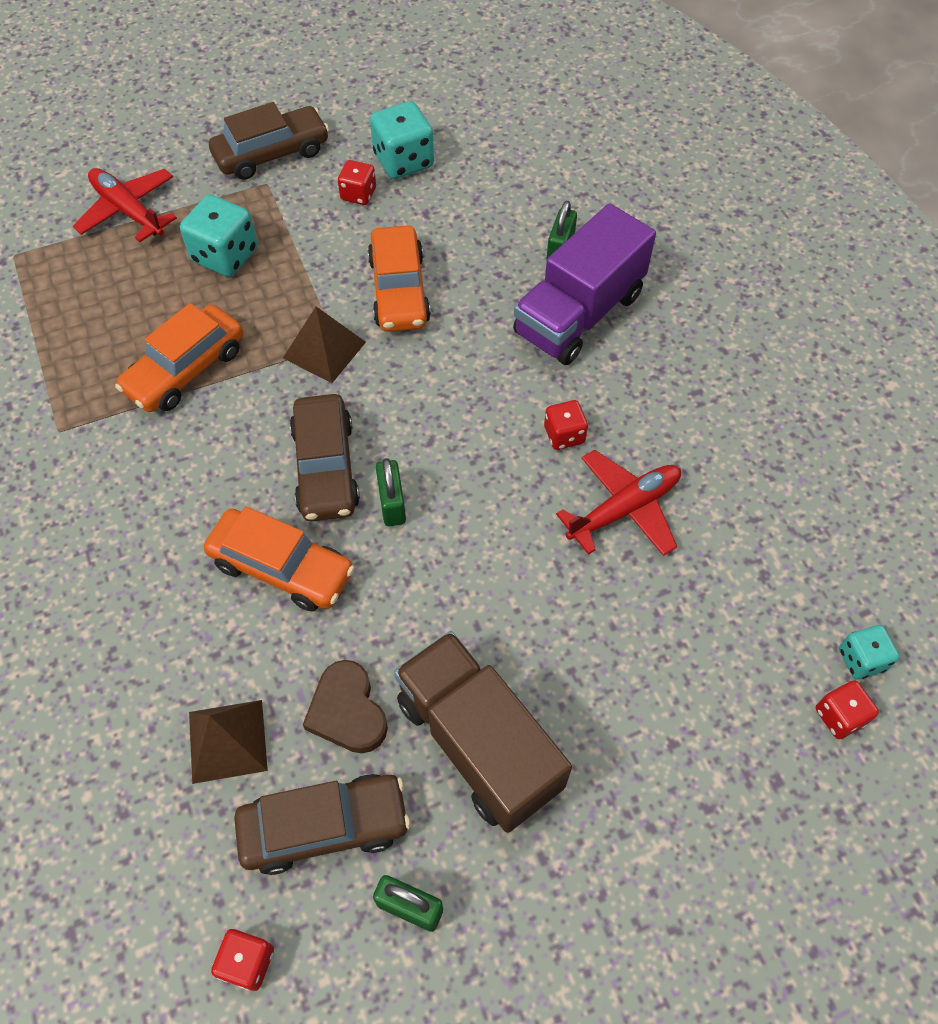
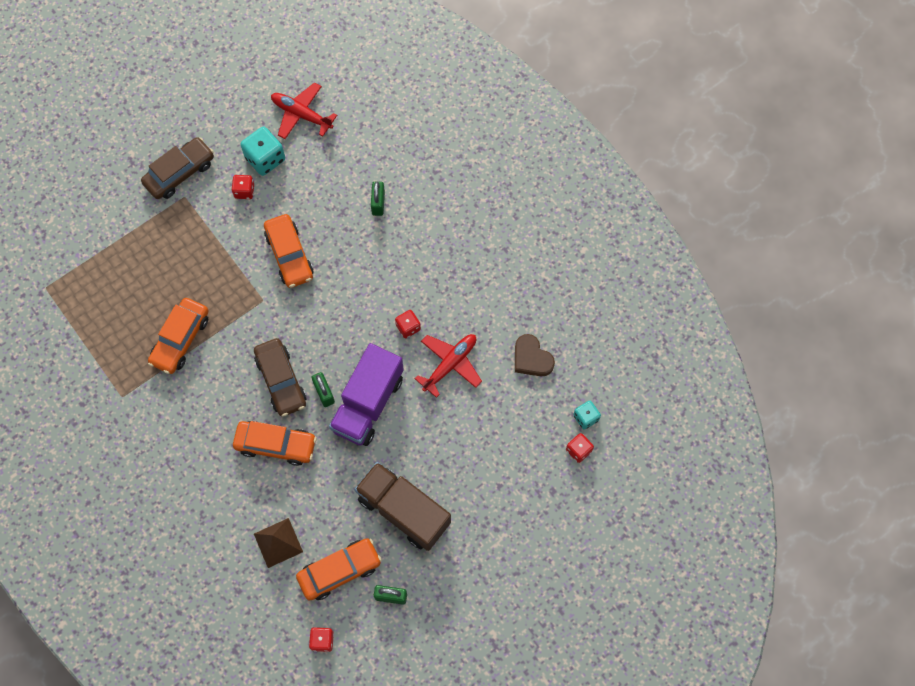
camera: 15 degrees left, 10 degrees up
red plane [73,168,177,242] -> red plane moved to [271,83,337,139]
turquoise dice [180,195,258,277] -> none
brown car [234,774,410,875] -> orange car [296,538,382,601]
brown pyramid [283,307,366,383] -> none
brown heart [303,660,388,753] -> brown heart moved to [515,334,555,376]
purple truck [513,203,656,365] -> purple truck moved to [329,343,404,446]

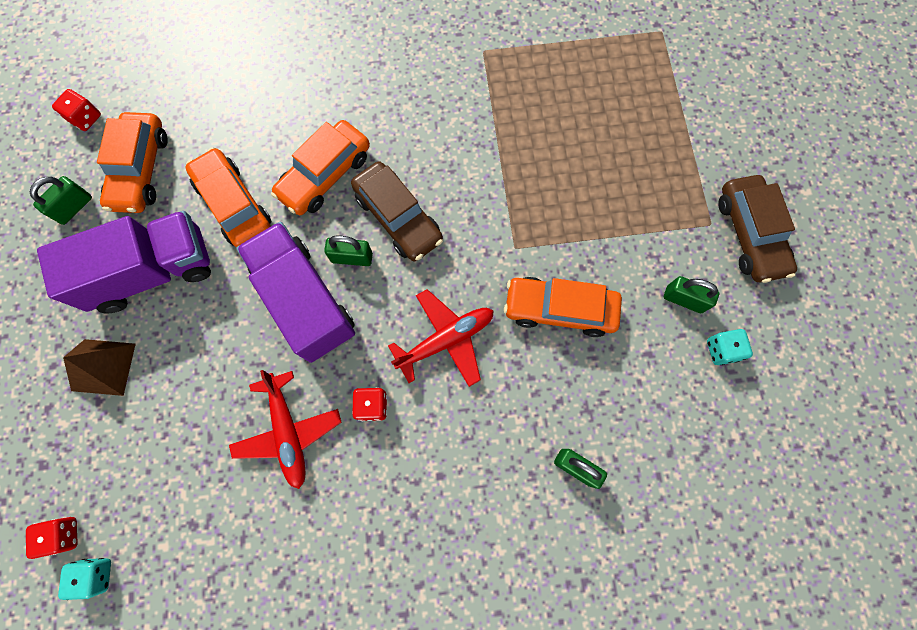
camera: 120 degrees right, 5 degrees up
orange car [148,298,209,374] -> orange car moved to [185,147,271,248]
red dice [232,175,254,199] -> green padlock [664,276,719,313]
turquoise dice [240,127,285,176] -> turquoise dice [707,329,753,365], size x0.59
brown car [254,338,307,417] -> brown car turned 135 degrees counterclockwise [351,161,443,261]
brown pyramid [254,518,303,568] -> brown pyramid moved to [63,339,136,396]
red plane [271,83,337,139] -> red plane moved to [388,289,494,387]
brown truck [354,462,451,551] -> purple truck [37,211,211,313]
brown heart [515,334,555,376] -> none

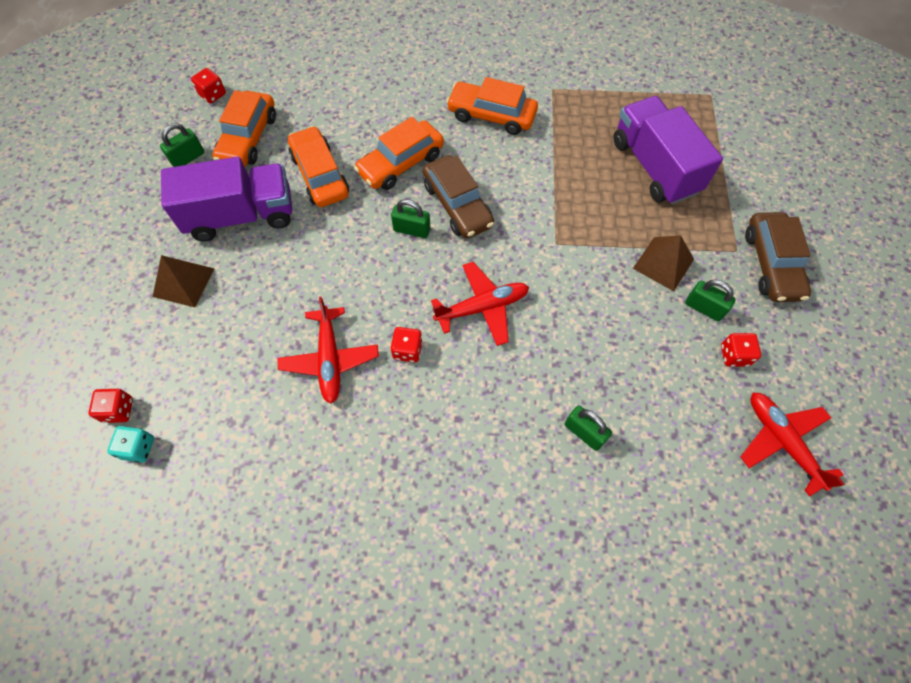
camera: 10 degrees right, 10 degrees down
purple truck [236,222,355,363] -> purple truck moved to [613,96,723,205]
orange car [504,277,622,337] -> orange car moved to [446,77,538,135]
turquoise dice [707,329,753,365] -> red dice [721,333,761,367]
none -> brown pyramid [633,235,694,291]
none -> red plane [740,393,845,496]

